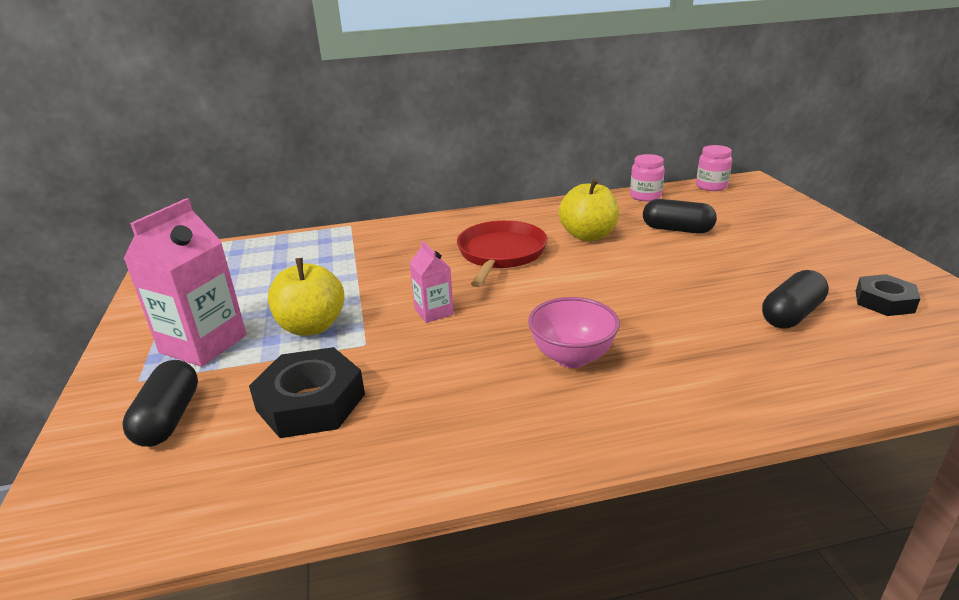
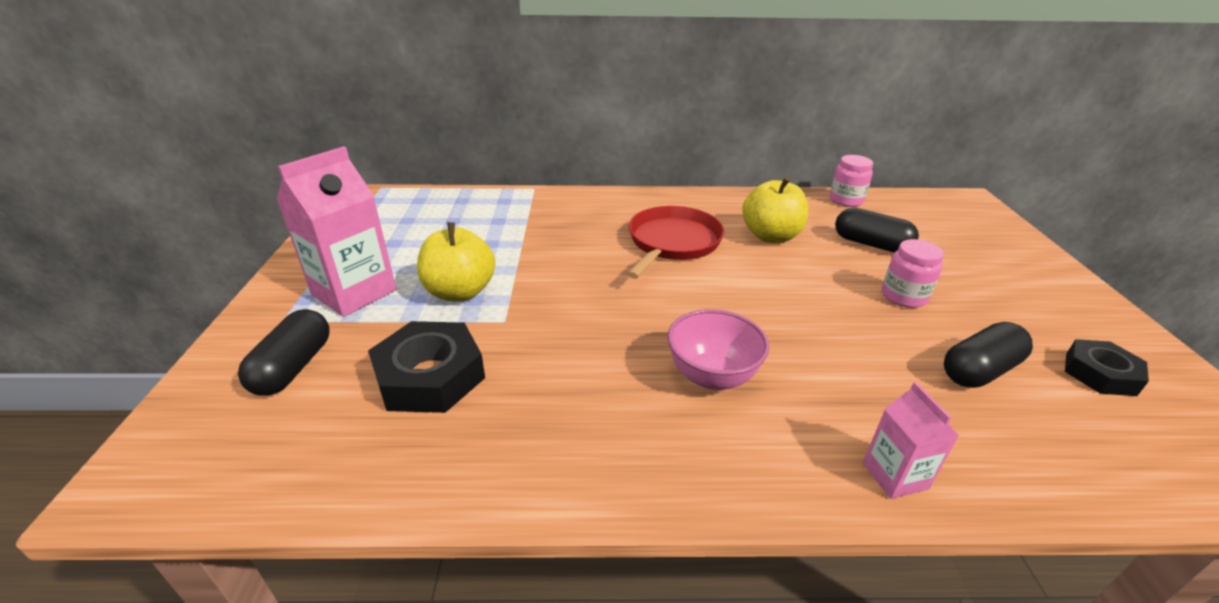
camera: 10 degrees right, 5 degrees up
pink carton [410,241,454,323] -> pink carton moved to [863,382,959,499]
pink jar [696,145,732,191] -> pink jar moved to [882,239,944,308]

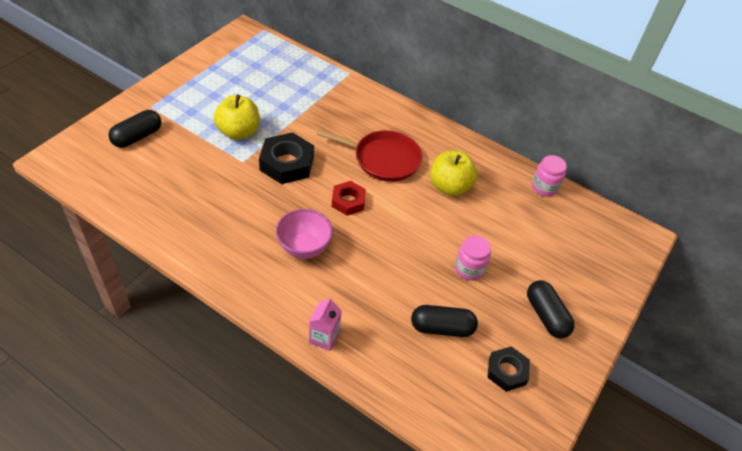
camera: 30 degrees right, 15 degrees up
pink carton [277,146,396,317] -> none
black nut [368,321,485,413] -> black nut moved to [259,132,314,184]
red pan [627,206,724,279] -> red pan turned 45 degrees clockwise [316,129,422,182]
black capsule [835,208,919,253] -> black capsule moved to [527,280,575,338]
none -> red nut [332,181,366,216]

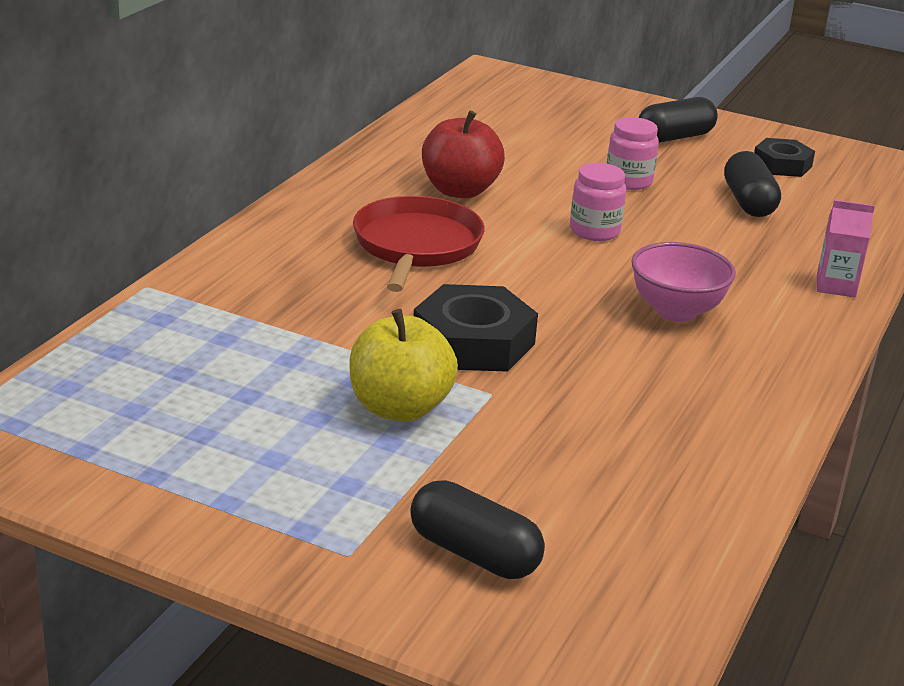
camera: 95 degrees left, 20 degrees down
red nut [332,181,366,216] -> none
yellow apple [430,151,478,196] -> red apple [422,110,505,198]
pink jar [532,155,567,197] -> pink jar moved to [570,163,626,241]

